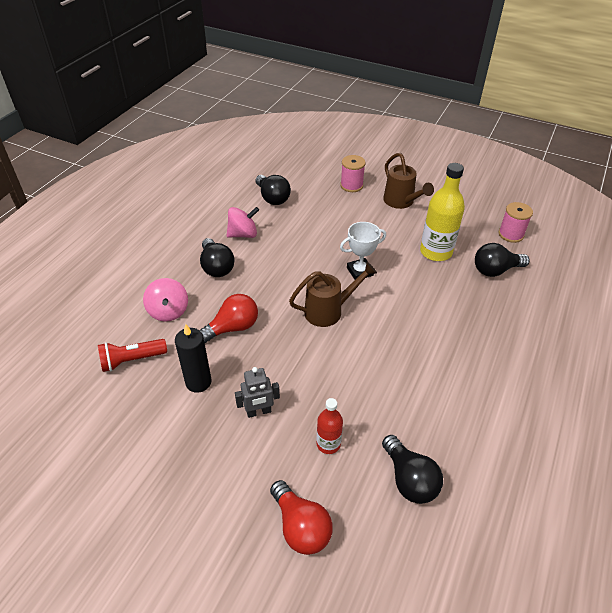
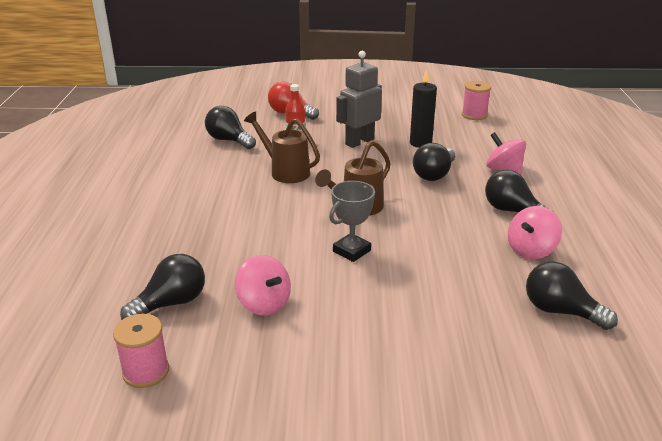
camera: 155 degrees right, 15 degrees down
red flashlight [98,339,167,372] -> none
red light bulb [200,294,258,343] -> black light bulb [413,143,455,181]
grey robot [235,367,280,418] -> grey robot [336,51,382,148], size x1.56
pink spool [340,155,366,192] -> pink spool moved to [462,81,491,120]
white trophy [340,222,386,280] -> grey trophy [329,181,375,262]
brown watering can [383,153,434,209] -> brown watering can moved to [244,111,320,183]
yellow bottle [420,163,465,261] -> pink spinning top [235,255,291,316]

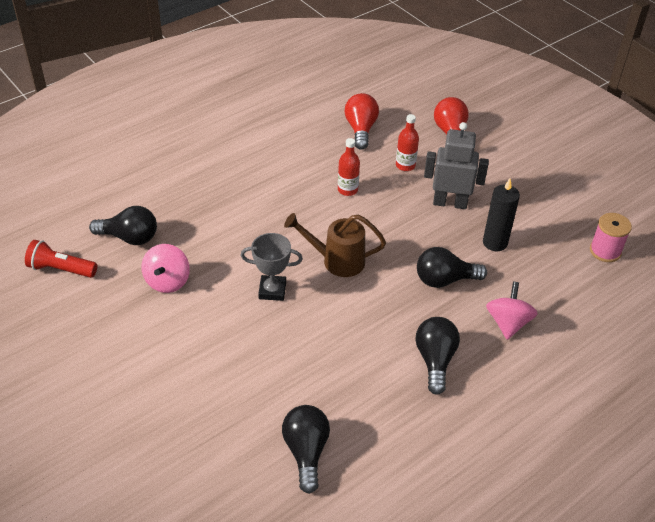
camera: 50 degrees right, 15 degrees up
pink spool [113,314,169,388] -> red flashlight [25,240,97,278]
black light bulb [205,106,256,149] -> red light bulb [345,93,379,150]
brown watering can [244,111,320,183] -> red bottle [338,138,360,196]
pink spinning top [508,206,562,259] -> none

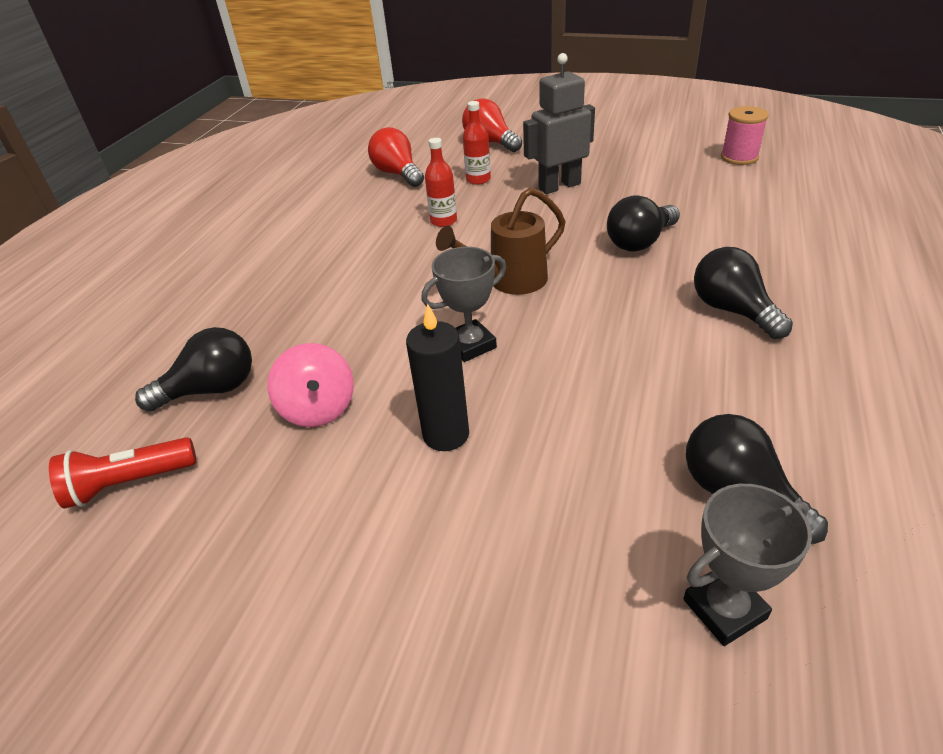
camera: 30 degrees left, 5 degrees down
black candle [483,179,520,251] -> black candle moved to [406,304,469,451]
pink spinning top [486,282,538,340] -> none
none -> grey trophy [683,484,812,646]

